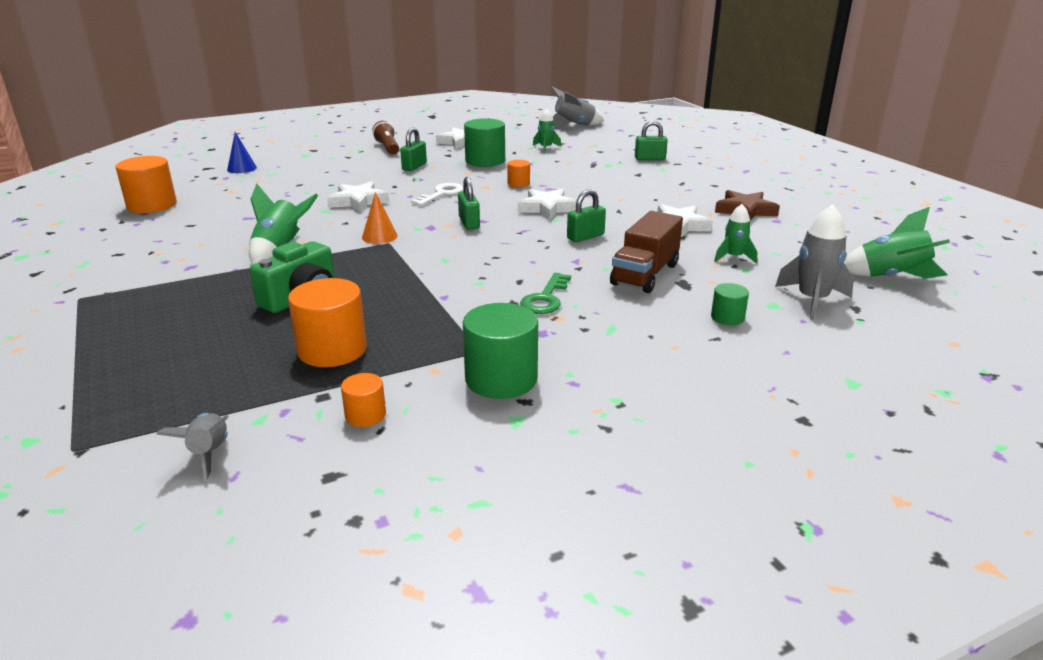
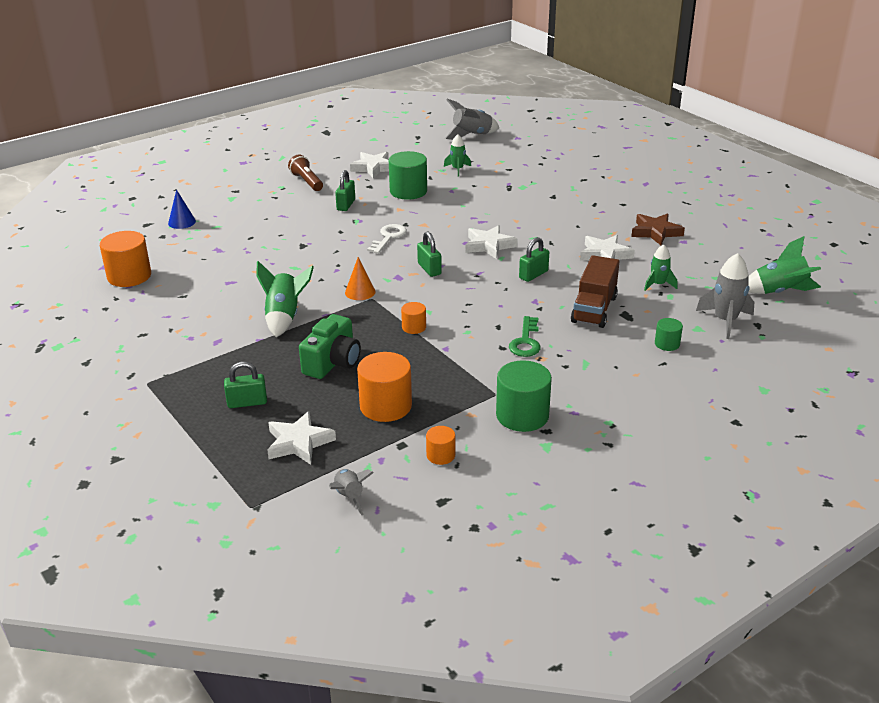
camera: 10 degrees left, 5 degrees up
white star [327,181,389,213] -> white star moved to [267,411,336,465]
orange cylinder [507,160,530,187] -> orange cylinder moved to [401,302,426,334]
green padlock [635,121,668,160] -> green padlock moved to [224,362,267,408]

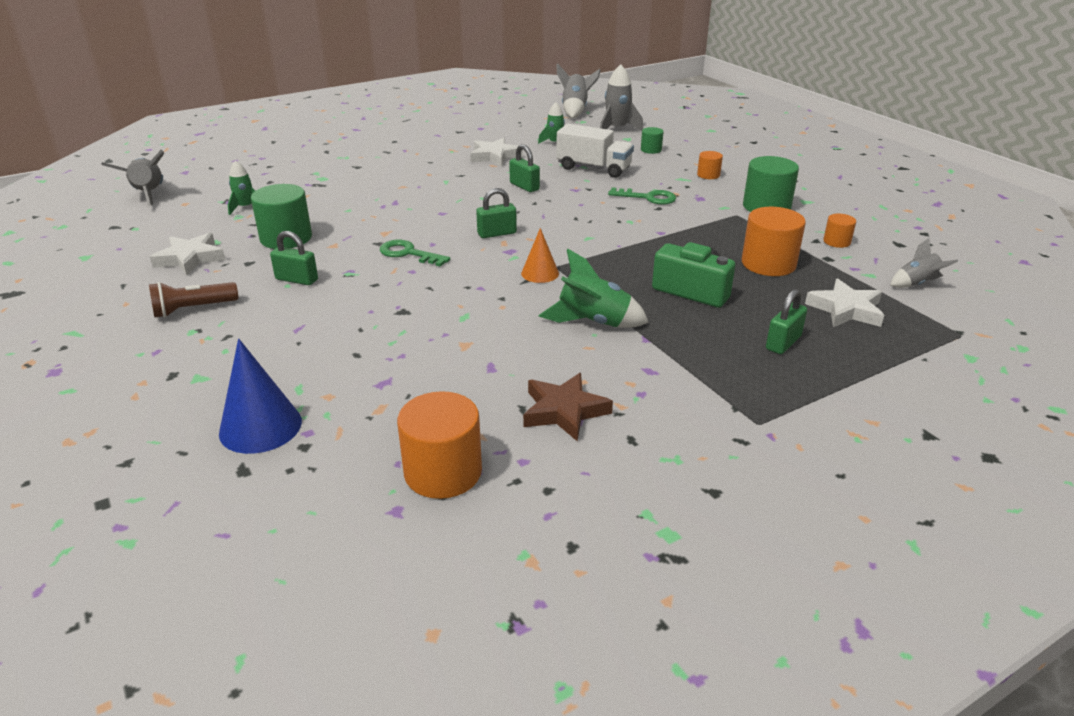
camera: 85 degrees left, 0 degrees up
blue cone [168,189,196,229] -> blue cone [219,339,302,454], size x1.60
green padlock [224,362,267,408] -> green padlock turned 45 degrees clockwise [766,289,807,354]
white key [367,224,407,254] -> green key [380,239,450,267]
orange cylinder [401,302,426,334] -> orange cylinder moved to [697,151,723,179]
white star [466,225,518,259] -> none
brown truck [571,255,620,328] -> white truck [556,124,634,178]
brown star [631,213,685,245] -> brown star moved to [523,373,613,441]
green rocket [748,236,821,294] -> grey rocket [557,63,601,118]

